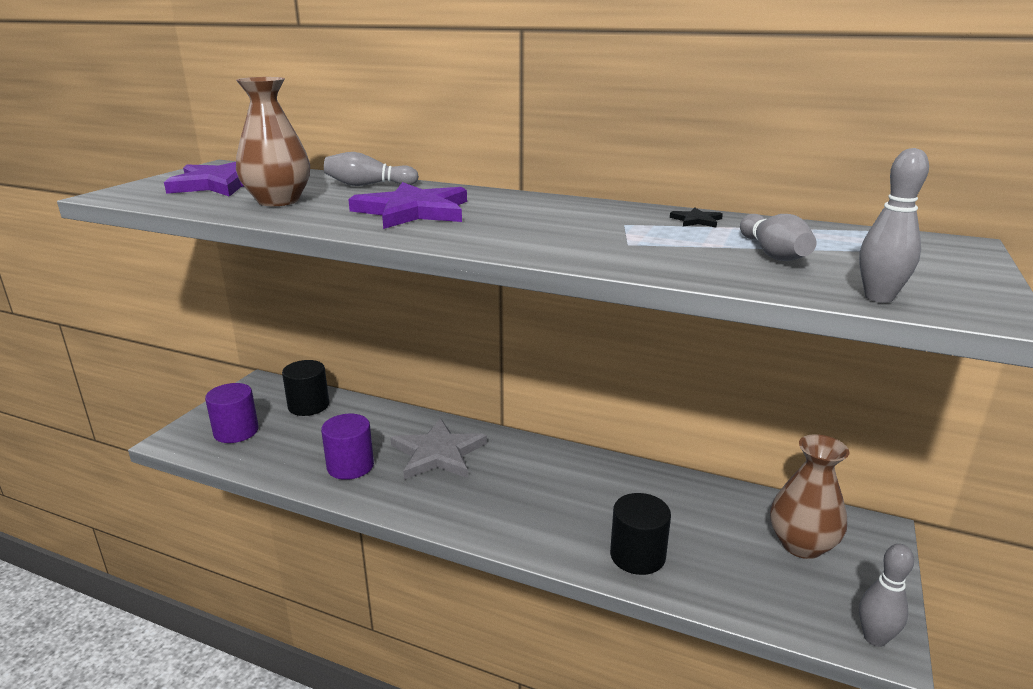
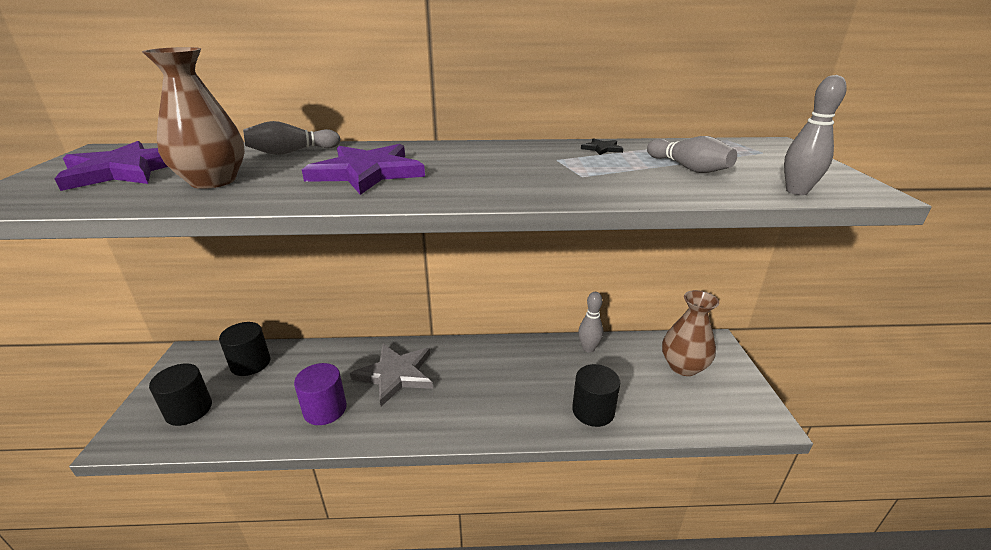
camera: 25 degrees left, 5 degrees up
purple cylinder [205,383,259,443] -> black cylinder [149,363,212,426]
grey bowling pin [859,544,914,647] -> grey bowling pin moved to [578,292,603,353]

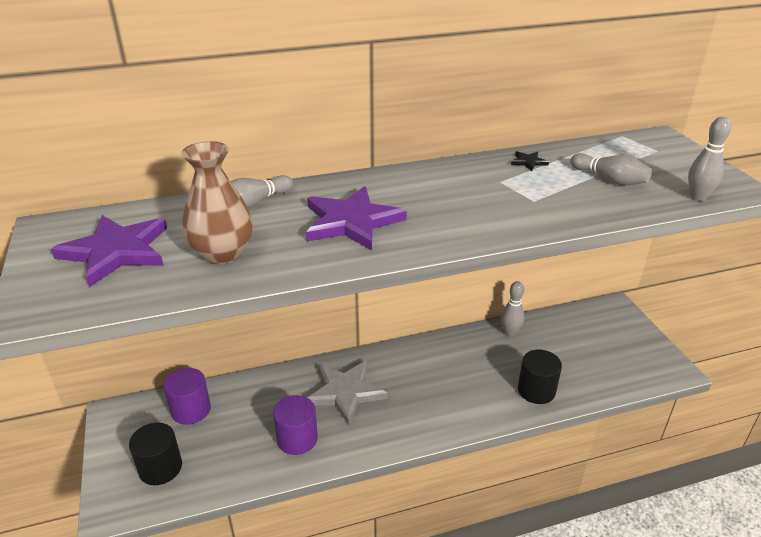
camera: 15 degrees left, 5 degrees up
black cylinder [219,322,271,376] -> purple cylinder [164,368,211,425]
brown vase [662,290,719,376] -> none

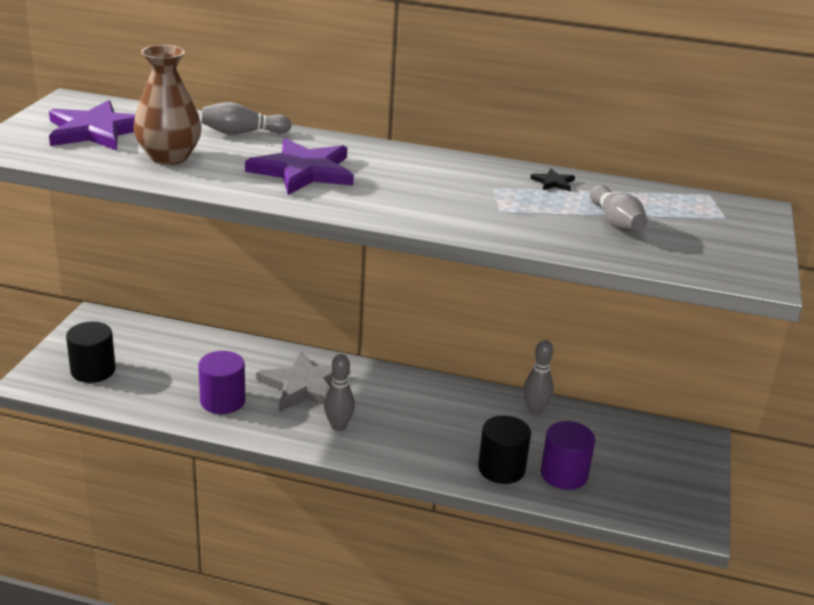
camera: 30 degrees right, 5 degrees down
purple cylinder [164,368,211,425] -> purple cylinder moved to [541,421,595,490]
grey bowling pin [688,117,731,201] -> grey bowling pin moved to [324,354,355,431]

